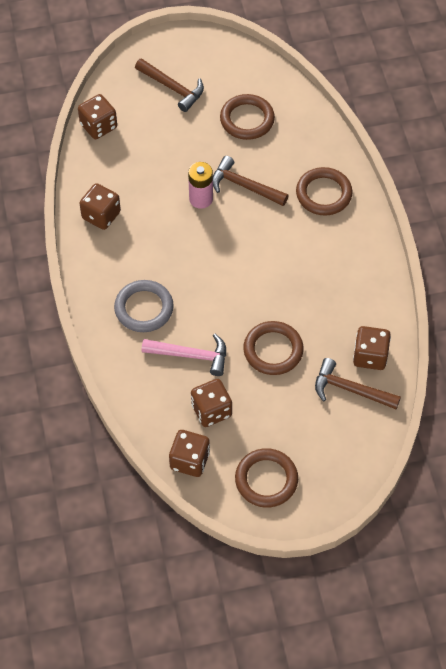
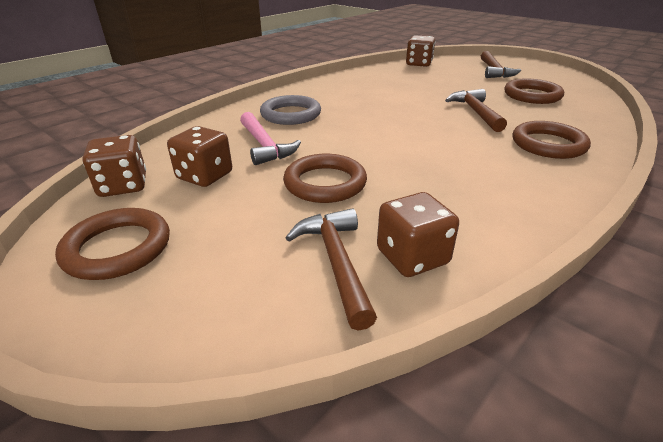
camera: 55 degrees right, 25 degrees down
brown dice [80,183,121,230] -> none
pink battery [188,162,213,209] -> none

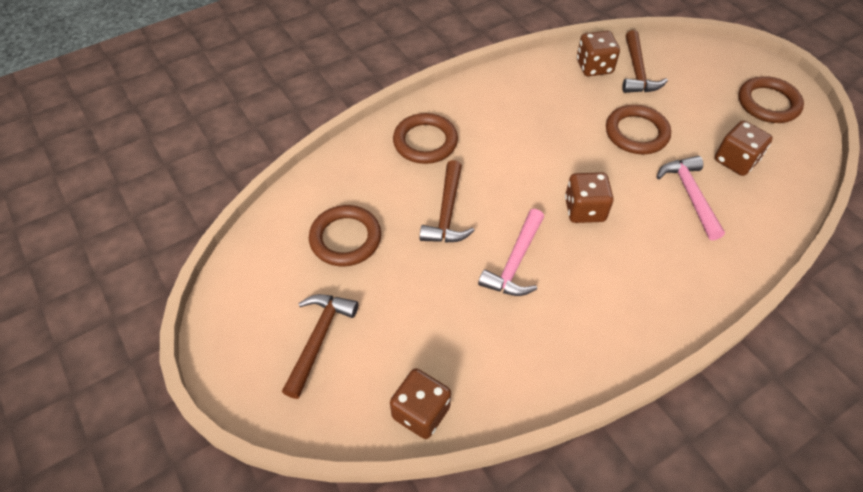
camera: 165 degrees left, 20 degrees up
brown dice [83,135,146,197] -> brown dice moved to [565,172,614,223]
grey ring [260,95,321,125] -> none
none -> pink hammer [478,209,544,296]

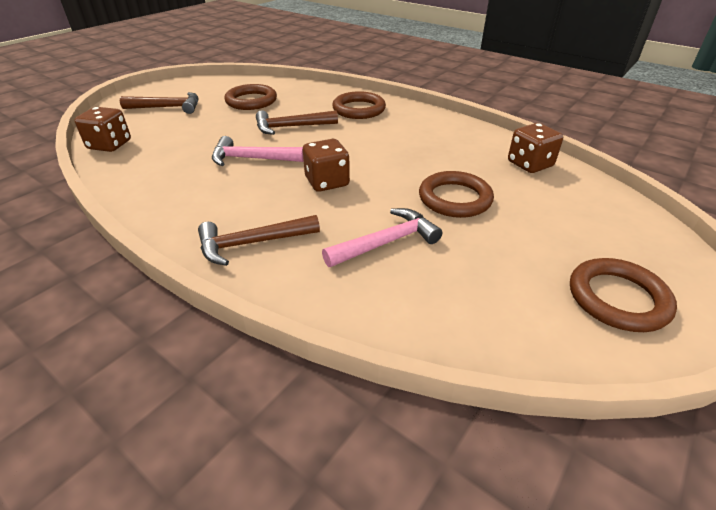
camera: 70 degrees right, 15 degrees down
brown hammer [622,30,668,93] -> brown hammer moved to [198,215,320,266]
brown dice [715,120,773,176] -> none

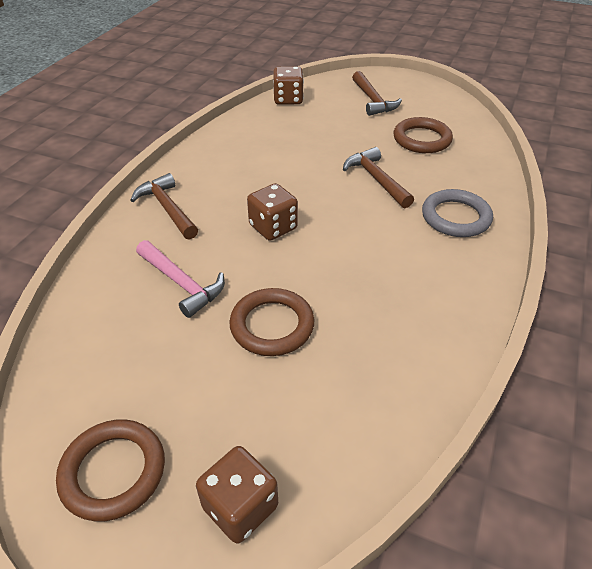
camera: 75 degrees right, 5 degrees up
pink hammer [212,136,304,166] -> none
brown ring [332,91,386,119] -> grey ring [422,189,493,237]
brown dice [508,123,563,173] -> brown dice moved to [196,446,278,544]

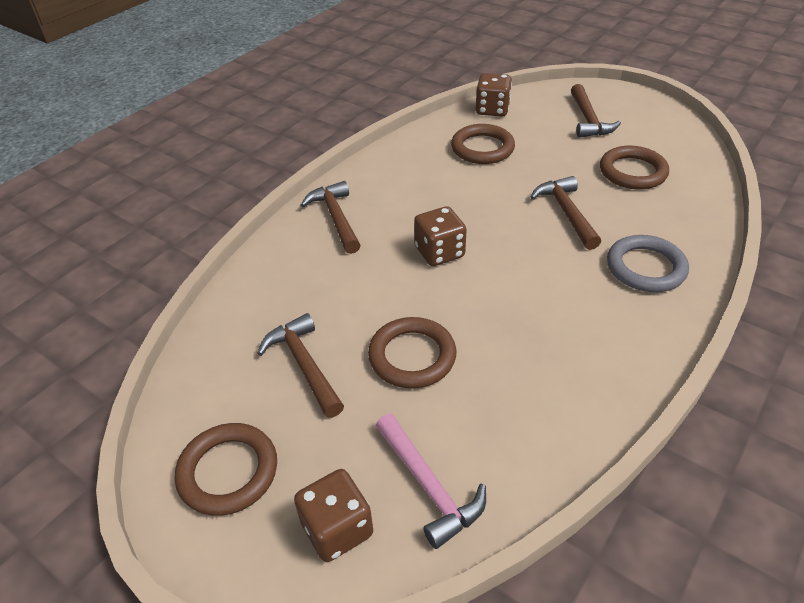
camera: 15 degrees right, 0 degrees up
pink hammer [136,240,225,318] -> pink hammer moved to [375,414,486,549]
none -> brown hammer [257,313,344,418]
none -> brown ring [451,124,515,164]

